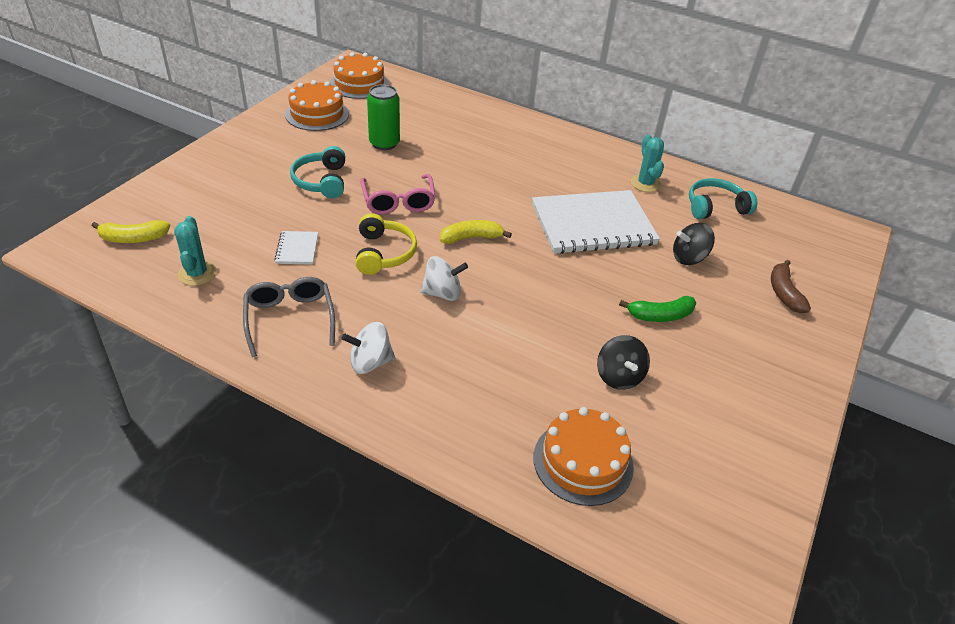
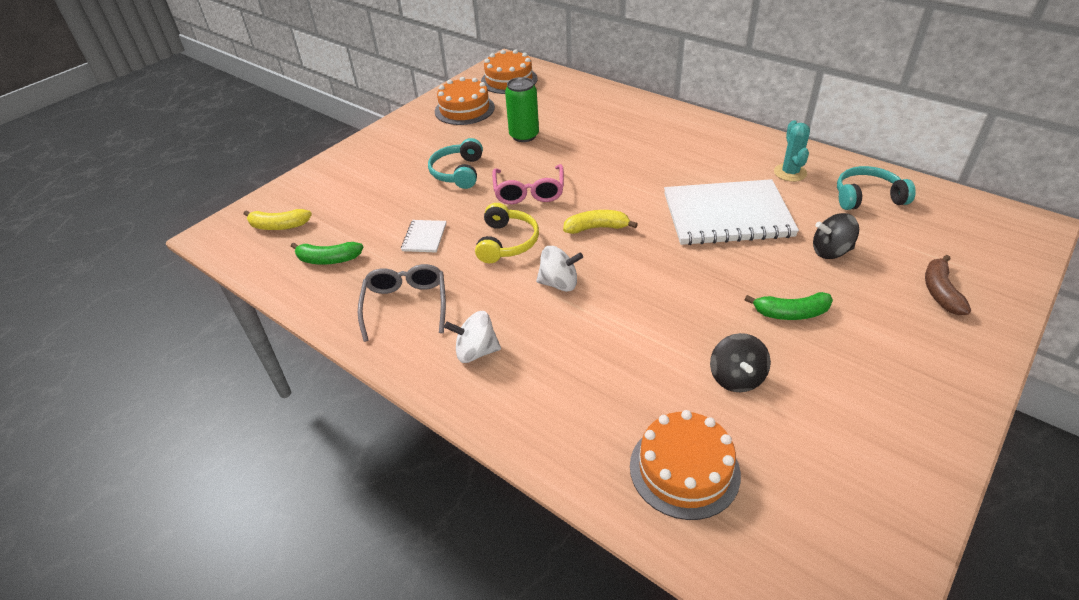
camera: 15 degrees right, 0 degrees up
turquoise cactus [174,216,216,286] -> green banana [291,242,363,265]

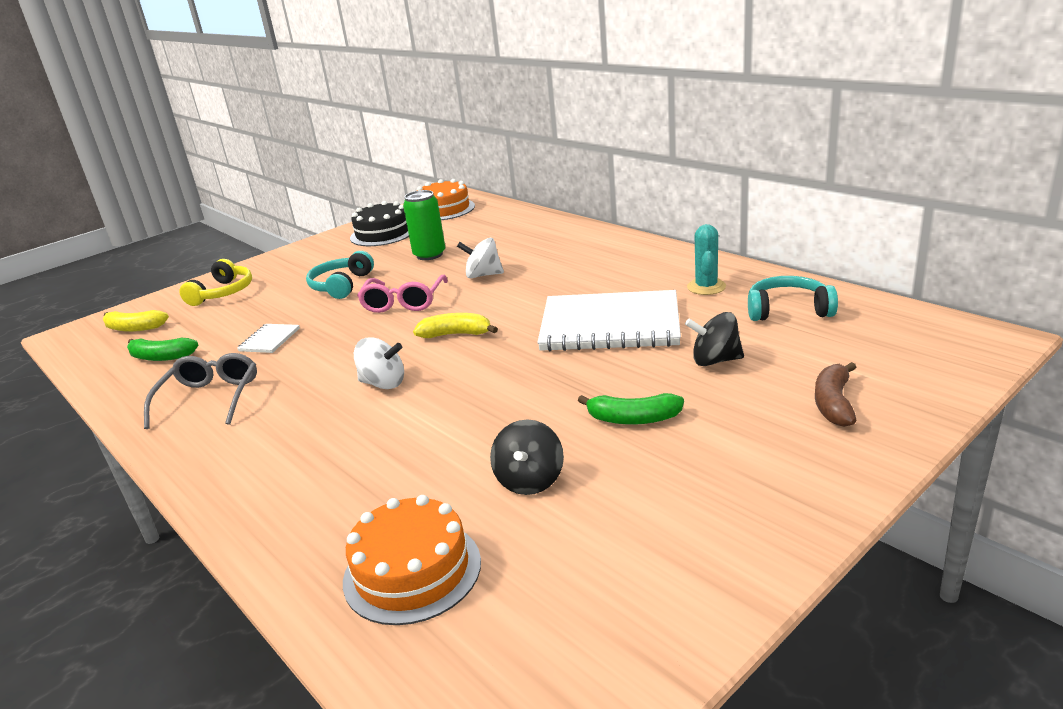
camera: 10 degrees right, 15 degrees down
orange cake [435,77,495,125] -> black cake [350,201,409,246]
white spinning top [444,311,501,363] -> white spinning top moved to [457,238,504,278]
yellow headphones [475,203,539,263] -> yellow headphones moved to [179,259,252,306]

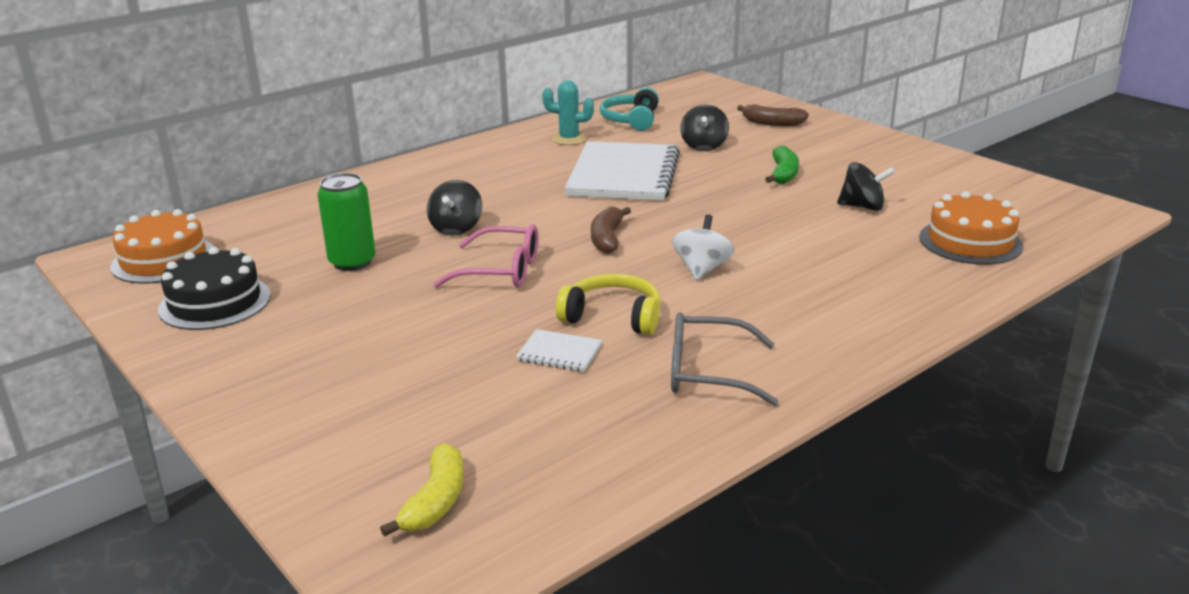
camera: 90 degrees left, 0 degrees up
green banana [127,338,199,361] -> none
yellow headphones [179,259,252,306] -> yellow headphones moved to [556,274,661,335]
turquoise headphones [306,251,374,299] -> none
yellow banana [413,313,498,338] -> brown banana [591,207,631,253]
white spinning top [457,238,504,278] -> black spinning top [427,180,482,236]

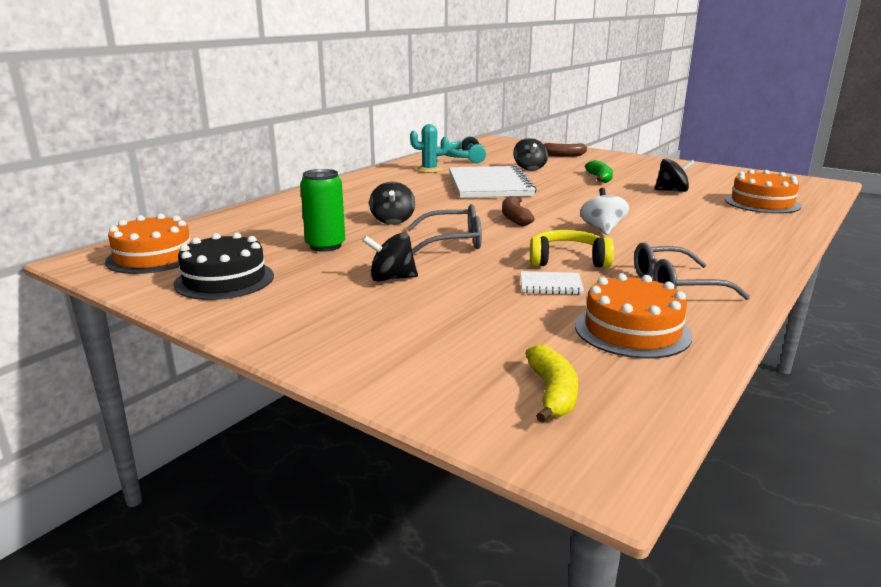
camera: 15 degrees left, 5 degrees down
pink glasses [433,224,538,288] -> grey glasses [406,204,482,254]
none -> black spinning top [362,232,418,282]
none -> orange cake [575,273,692,359]

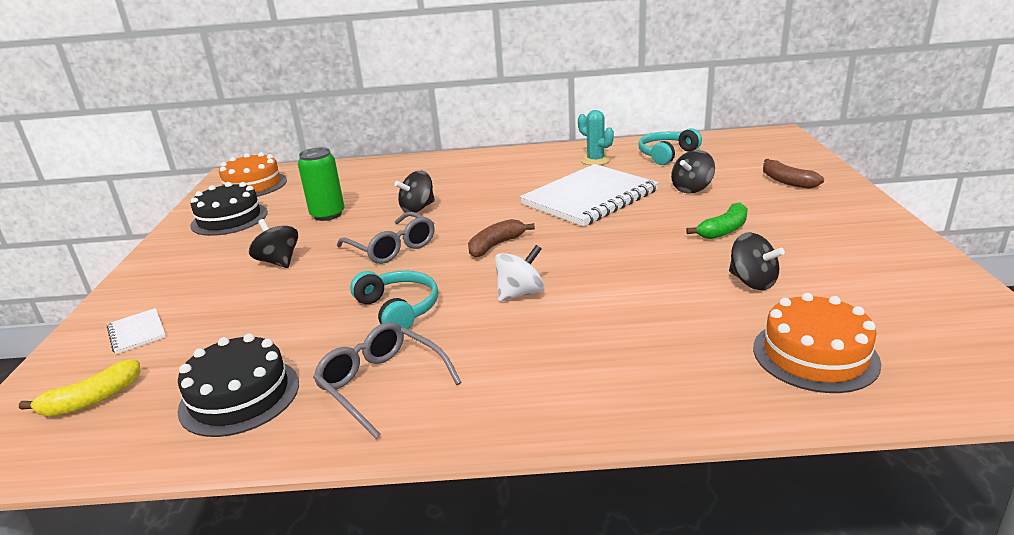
camera: 55 degrees right, 5 degrees up
white notebook [520,271,584,295] -> white notebook moved to [107,308,166,354]
yellow headphones [530,230,614,268] -> turquoise headphones [350,271,438,329]
orange cake [575,273,692,359] -> black cake [177,333,299,437]

